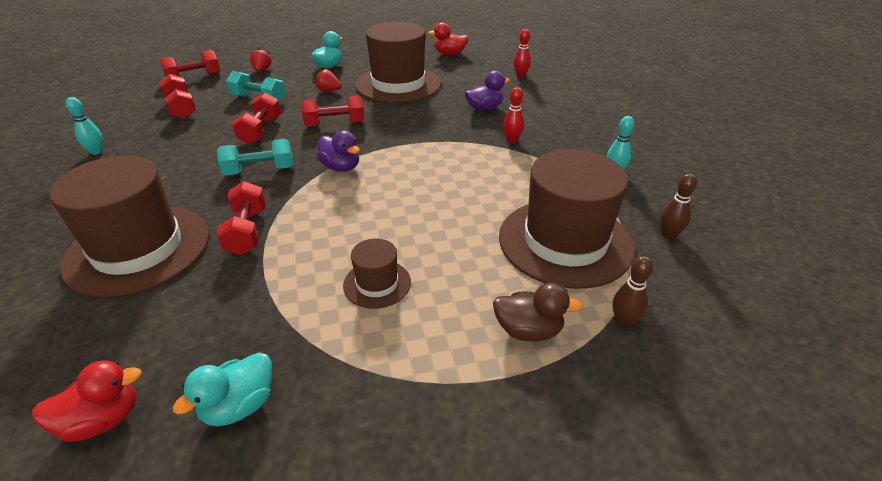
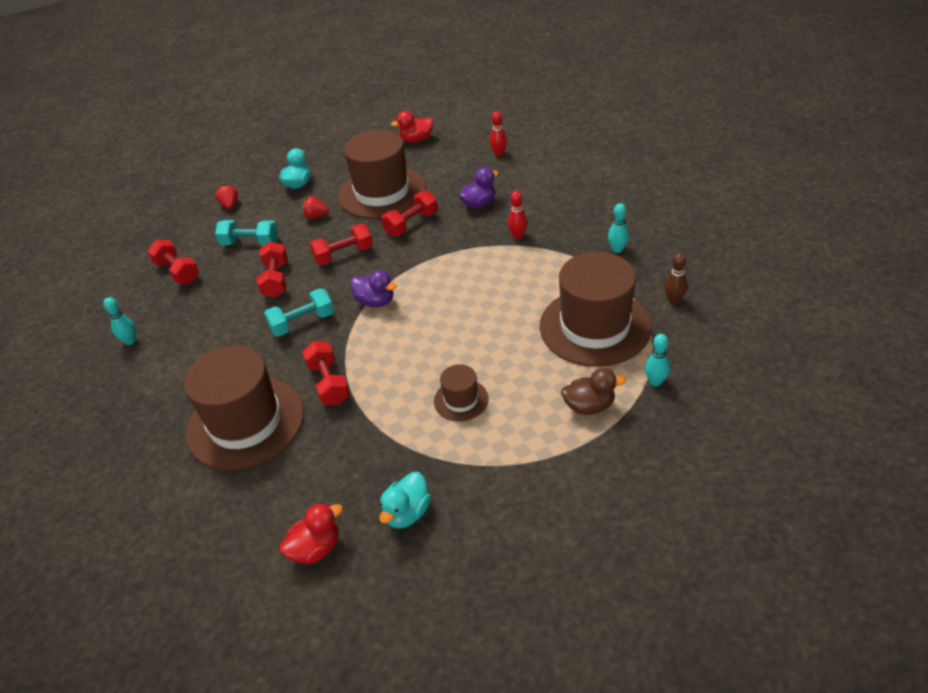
camera: 10 degrees left, 5 degrees up
red dumbbell [160,50,220,77] -> red dumbbell moved to [381,190,438,237]
brown bowling pin [613,256,653,328] -> turquoise bowling pin [645,334,670,386]

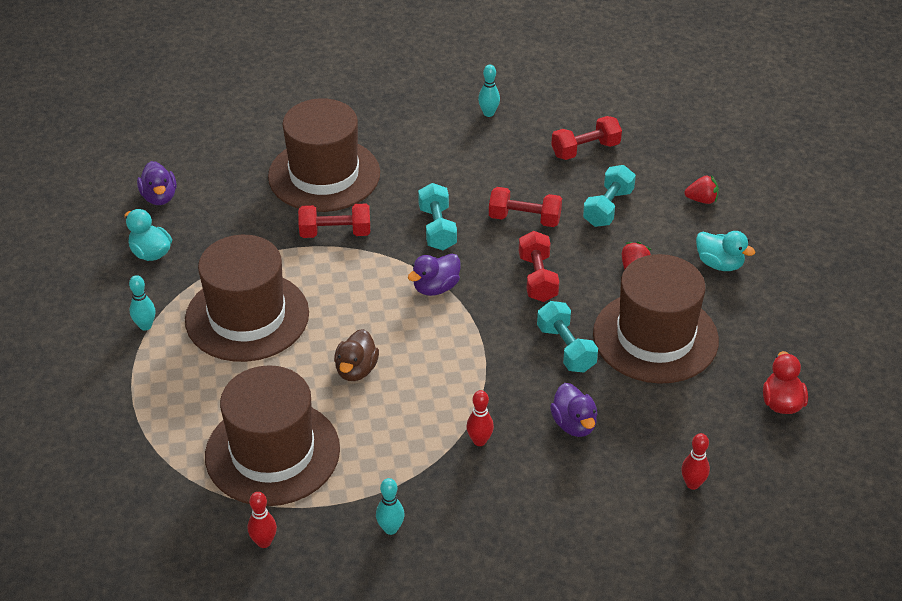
camera: 105 degrees right, 0 degrees up
red duck [279,503,343,564] -> purple duck [137,161,177,205]
red dumbbell [381,190,438,237] -> turquoise dumbbell [537,301,598,372]
brown hat [434,364,489,421] -> brown hat [185,235,309,362], size x2.15
brown duck [561,368,626,415] -> brown duck moved to [334,329,379,381]
turquoise bowling pin [645,334,670,386] -> turquoise bowling pin moved to [129,275,155,331]
brown bowling pin [664,253,687,304] -> red bowling pin [248,492,277,548]

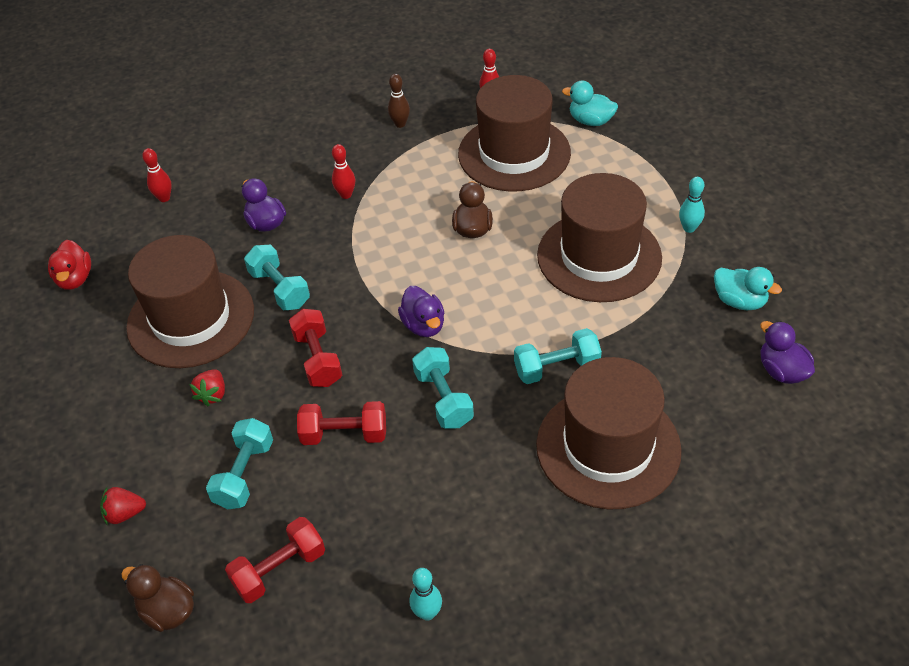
camera: 170 degrees right, 5 degrees up
red dumbbell [298,204,370,238] -> turquoise dumbbell [514,328,602,384]
turquoise bowling pin [376,478,405,535] -> brown bowling pin [388,74,410,128]
purple duck [408,254,460,296] -> purple duck turned 120 degrees clockwise [398,286,444,337]
turquoise duck [696,231,755,271] -> turquoise duck moved to [562,81,618,126]
none -> brown duck [121,564,194,632]

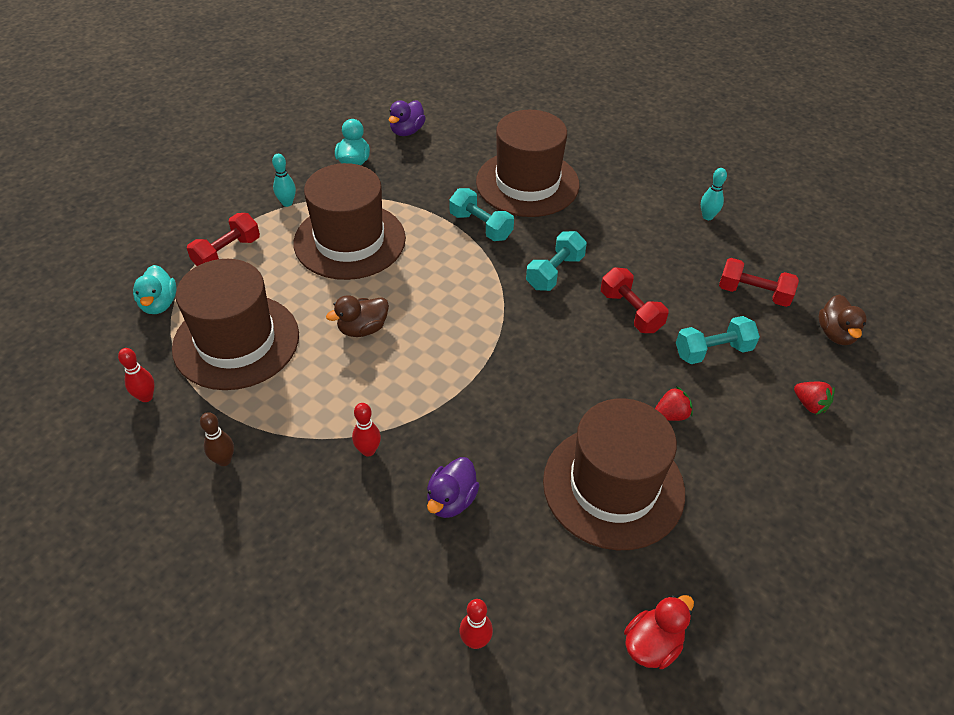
camera: 125 degrees left, 0 degrees up
turquoise dumbbell [244,245,310,310] -> none
red dumbbell [289,309,342,387] -> red dumbbell moved to [187,213,260,266]
purple duck [398,286,444,337] -> none

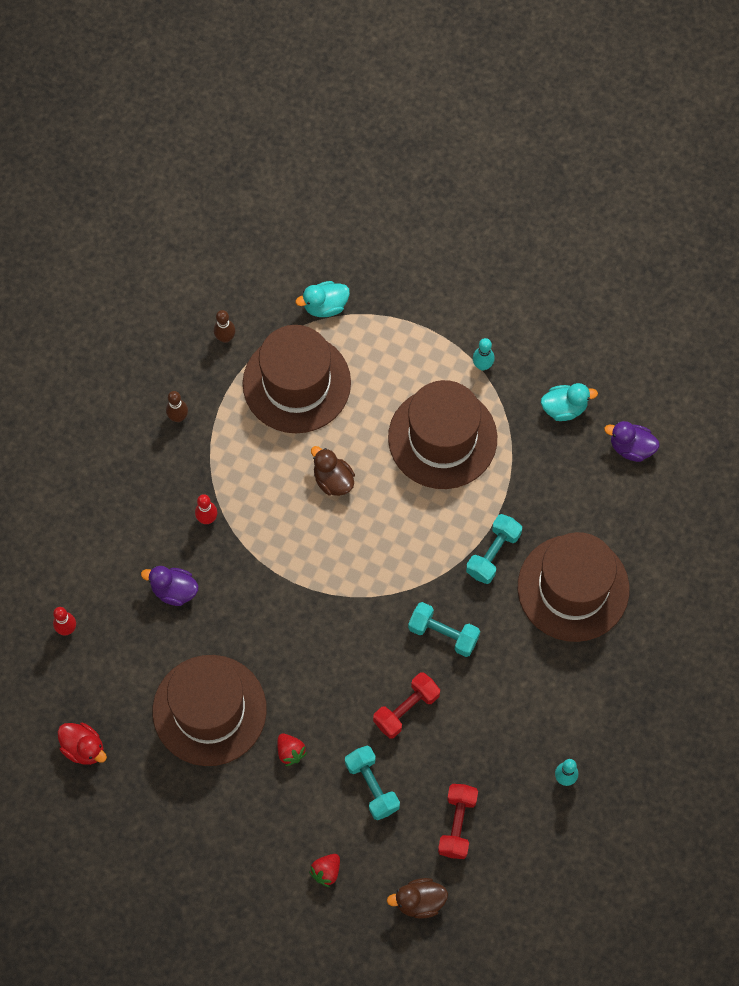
camera: 80 degrees right, 20 degrees up
red bowling pin [118,348,155,402] -> brown bowling pin [214,310,235,343]
red dumbbell [187,213,260,266] -> none

